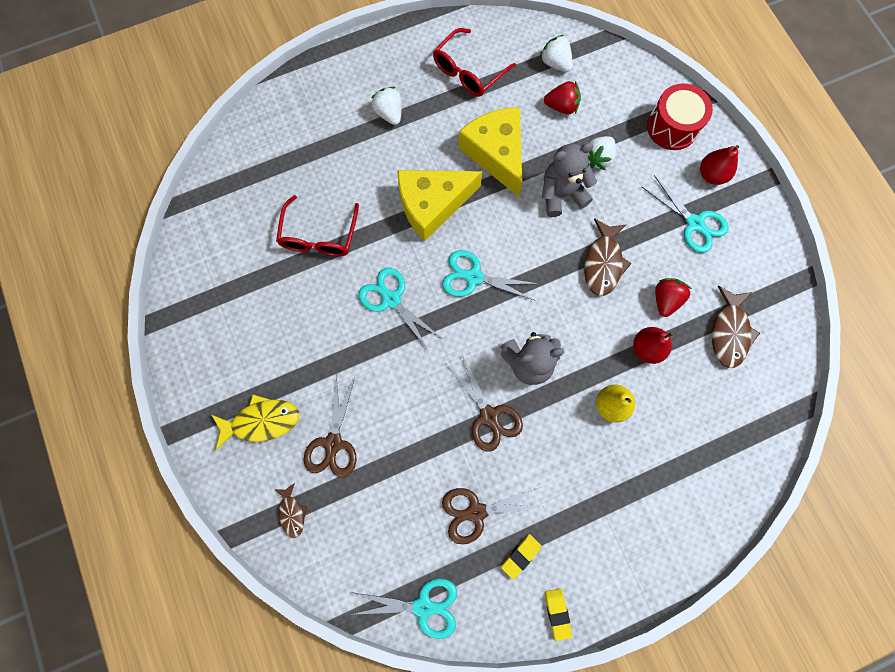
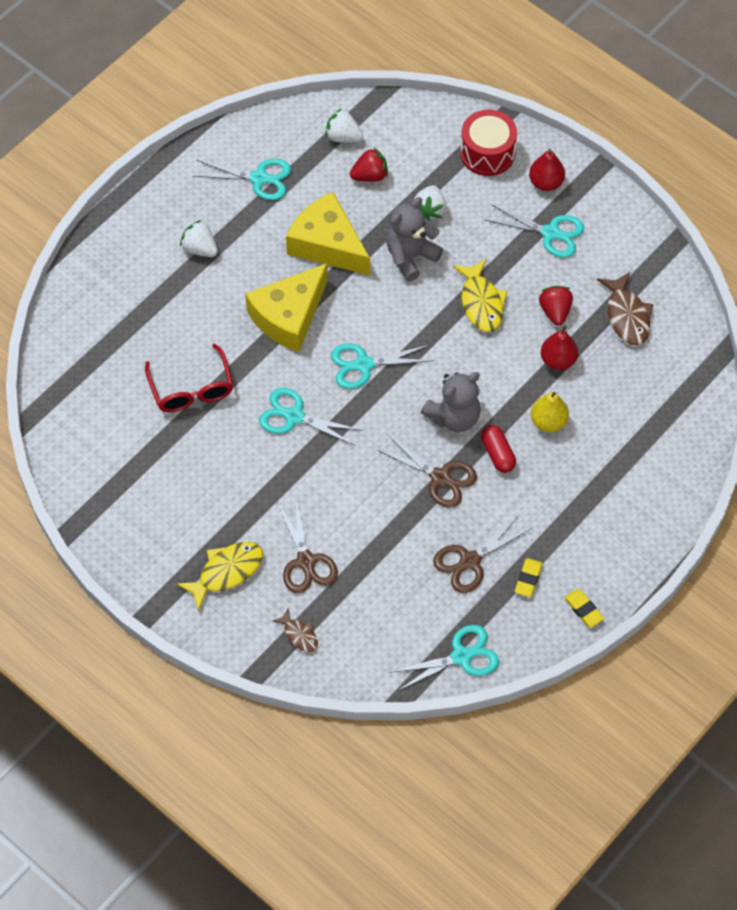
camera: 25 degrees left, 15 degrees down
red glasses [433,28,516,97] -> turquoise scissors [195,158,291,200]
brown fish [584,218,632,296] -> yellow fish [453,259,508,332]
none -> red capsule [481,425,516,473]

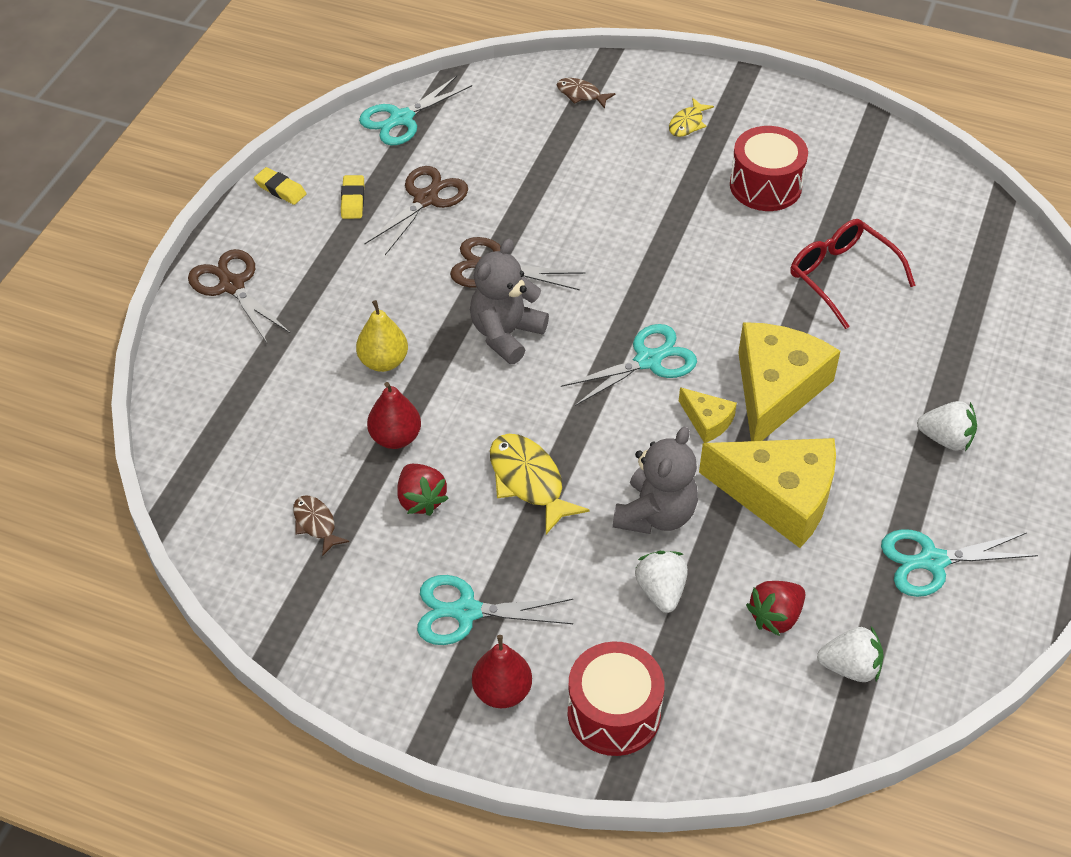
camera: 160 degrees right, 10 degrees down
yellow fish [177,542,263,611] -> yellow fish [669,98,714,137], size x0.58
turquoise scissors [259,388,363,446] -> none
brown scissors [277,497,338,593] -> brown scissors moved to [188,249,290,343]
red capsule [481,425,516,473] -> none
brown fish [597,272,653,345] -> brown fish [293,495,349,556], size x0.58
none -> yellow cheese [679,387,737,443]
none -> red drum [730,126,808,211]

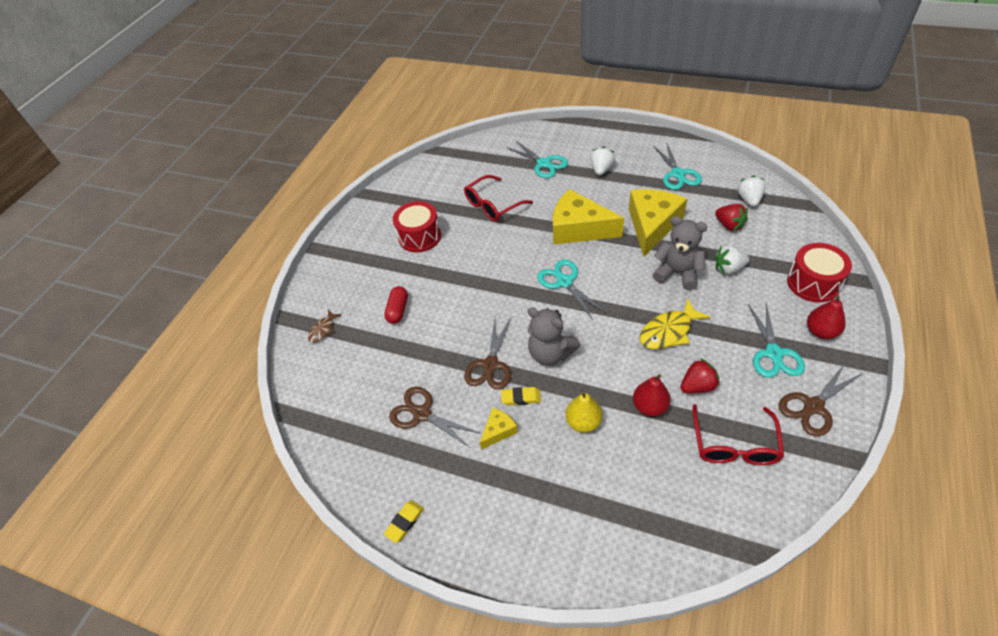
camera: 85 degrees left, 0 degrees up
brown scissors [188,249,290,343] -> brown scissors moved to [779,362,863,436]
brown fish [293,495,349,556] -> red glasses [693,404,784,465]
yellow eraser [341,175,364,219] -> yellow eraser moved to [501,387,541,406]
turquoise scissors [359,76,472,145] -> turquoise scissors moved to [506,141,568,178]
yellow fish [669,98,714,137] -> none
yellow cheese [679,387,737,443] -> yellow cheese moved to [480,408,518,449]
none -> red capsule [384,286,408,324]

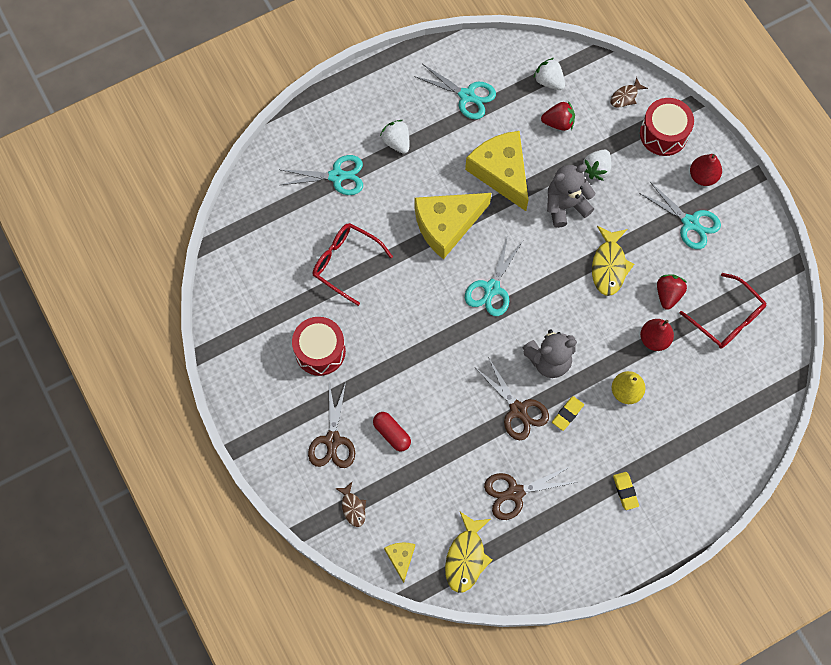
camera: 55 degrees left, 20 degrees up
yellow eraser [384,500,424,543] -> yellow eraser moved to [613,472,639,510]
red glasses [464,175,533,222] -> red glasses turned 120 degrees clockwise [313,223,393,306]
yellow cheese [480,408,518,449] -> yellow cheese moved to [384,542,415,583]
turquoise scissors [537,259,607,320] -> turquoise scissors turned 75 degrees counterclockwise [465,235,523,316]
brown scissors [779,362,863,436] -> brown scissors moved to [308,382,355,468]
none -> yellow fish [445,512,492,593]
none -> brown fish [611,77,648,108]

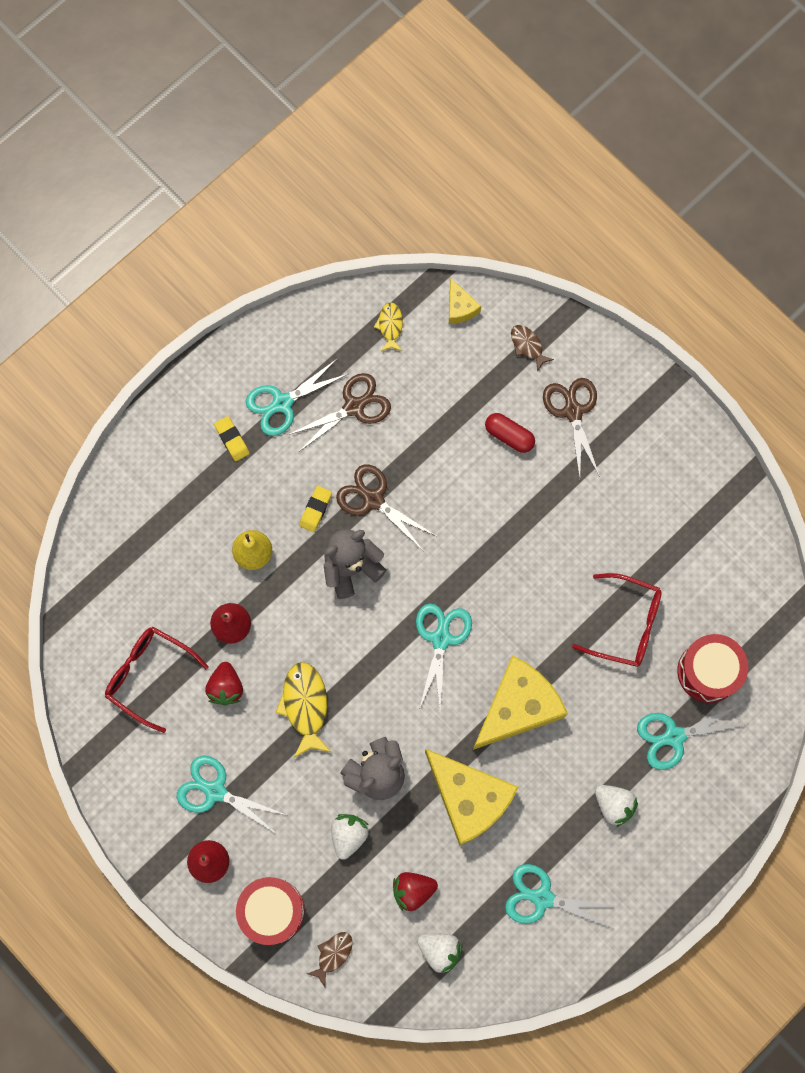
camera: 165 degrees right, 5 degrees up
red drum [292,317,346,376] -> red drum moved to [677,634,748,703]
yellow fish [445,512,492,593] -> yellow fish [374,302,403,351], size x0.58
none -> turquoise scissors [246,358,348,436]

